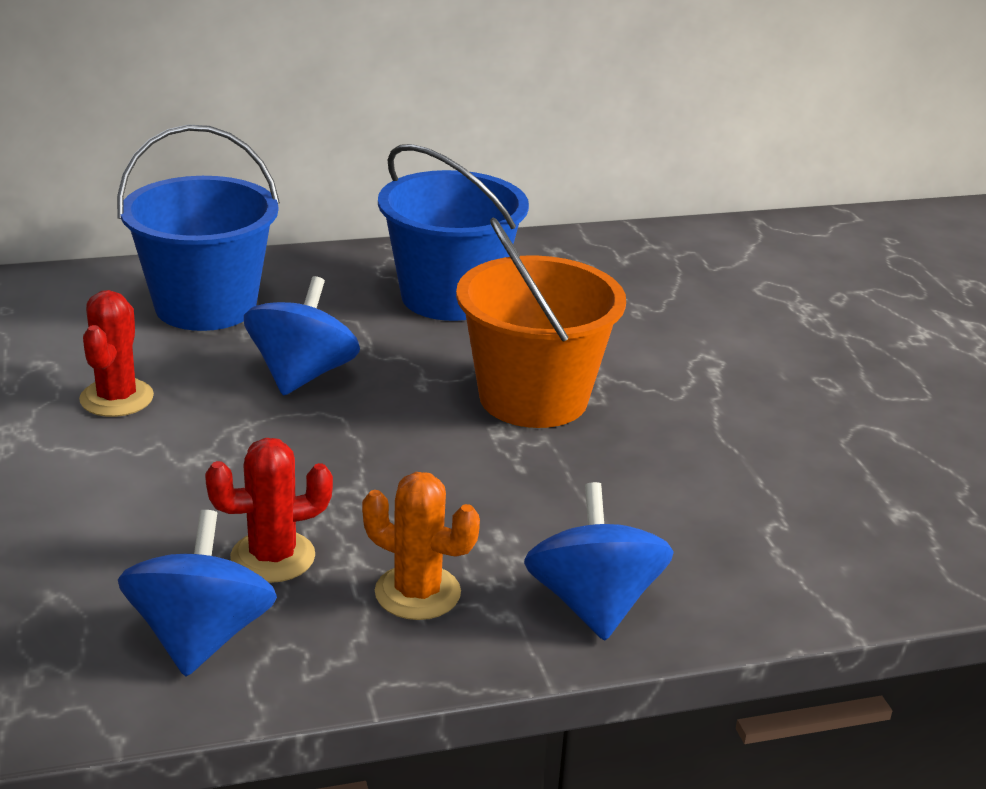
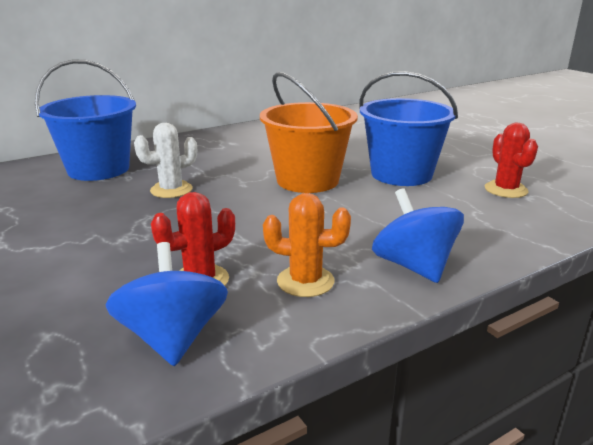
camera: 15 degrees left, 5 degrees down
red cactus [79,290,154,417] -> red cactus moved to [485,123,538,198]
blue spinning top [244,276,360,396] -> white cactus [134,123,197,198]
blue bucket [378,144,529,321] -> blue bucket moved to [359,71,458,186]

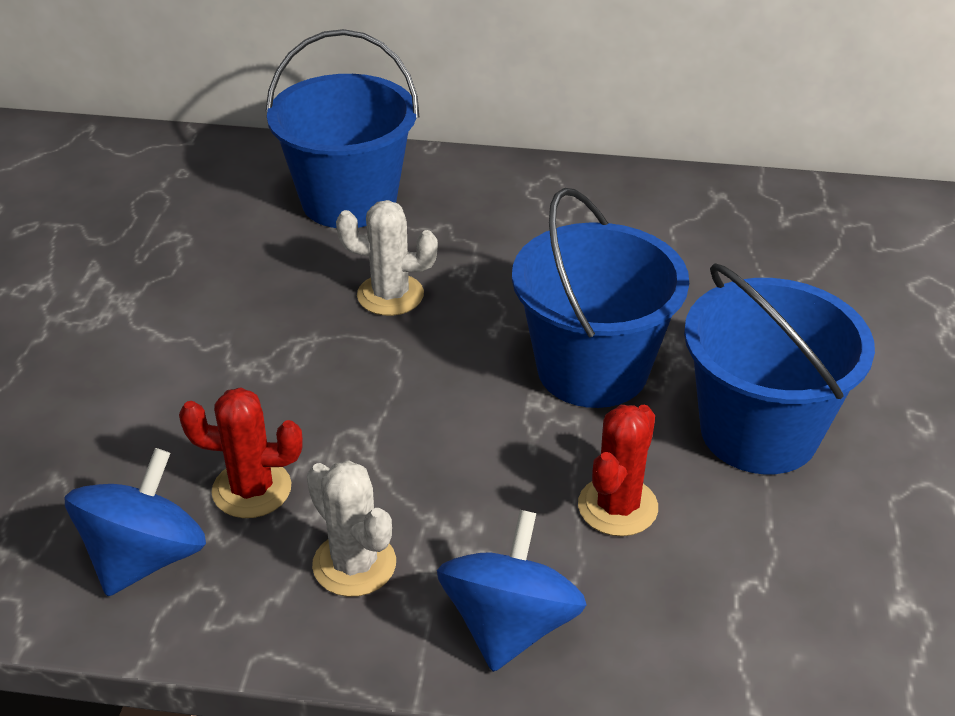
camera: 40 degrees right, 15 degrees up
orange bucket [260,72,358,193] -> blue bucket [512,188,689,408]
orange cactus [263,193,351,297] -> white cactus [307,460,396,597]
red cactus [485,123,538,198] -> red cactus moved to [578,405,658,536]

